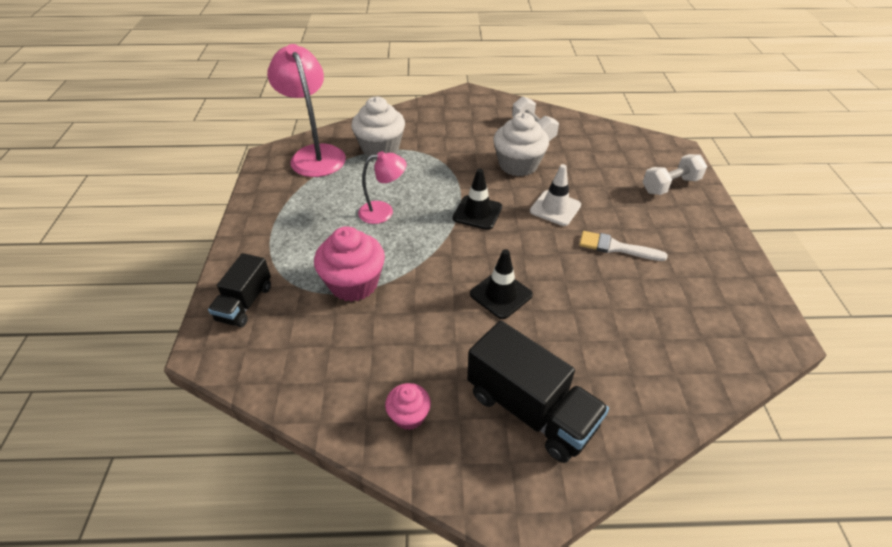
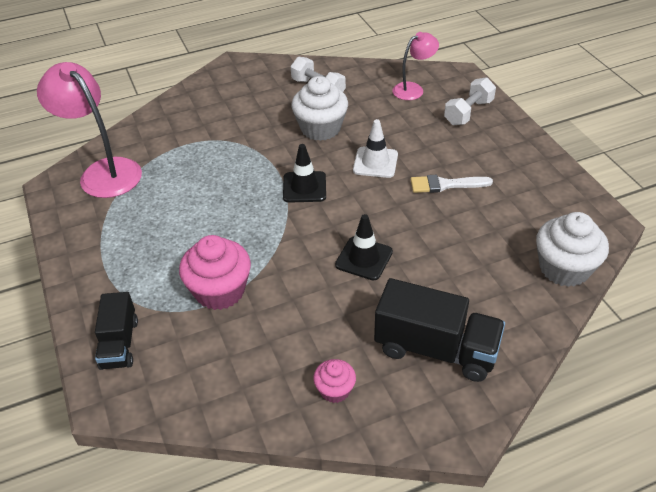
camera: 20 degrees left, 0 degrees up
white cupcake [351,97,405,159] -> white cupcake moved to [536,212,609,287]
pink lamp [358,151,407,224] -> pink lamp moved to [393,32,439,100]

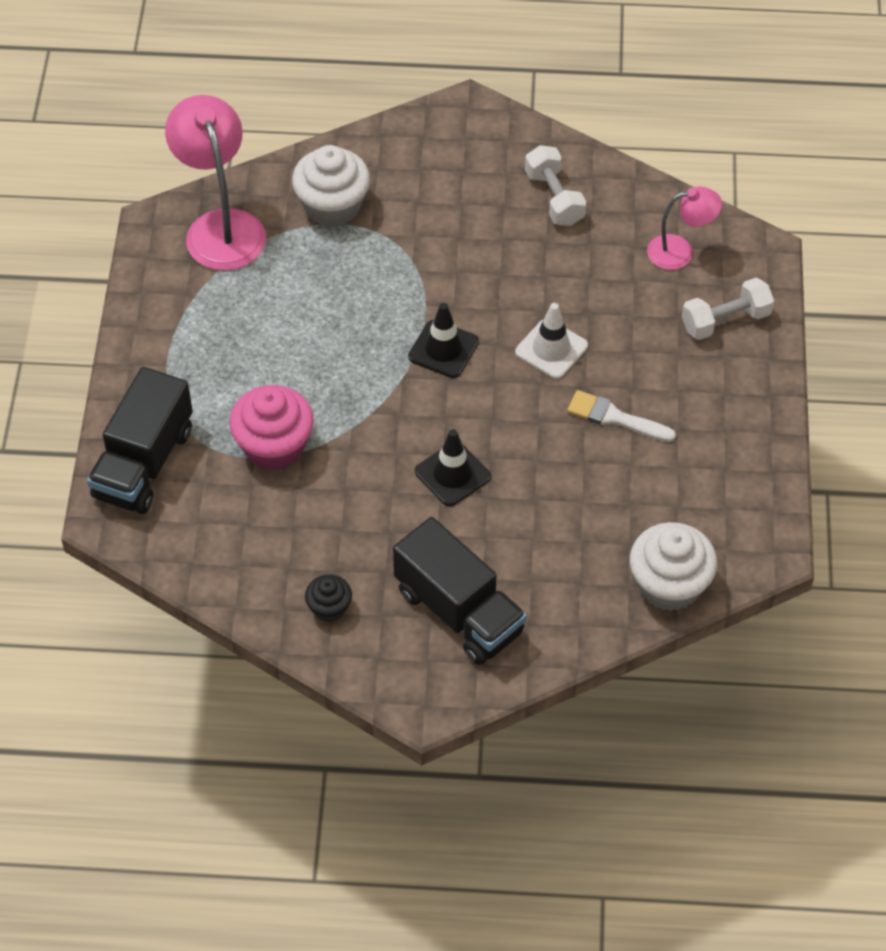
camera: 25 degrees right, 10 degrees up
black truck [95,292,138,370] -> black truck [87,367,193,514], size x1.62
white cupcake [291,76,348,141] -> white cupcake moved to [292,145,370,227]
pink cupcake [313,359,356,403] -> black cupcake [305,574,352,622]

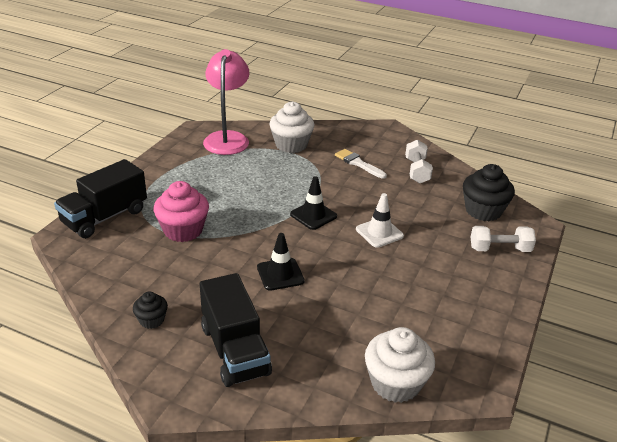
camera: 20 degrees right, 20 degrees down
white brush [567,390,676,442] -> white brush moved to [335,149,387,179]
pink lamp [647,186,722,270] -> black cupcake [463,164,515,221]

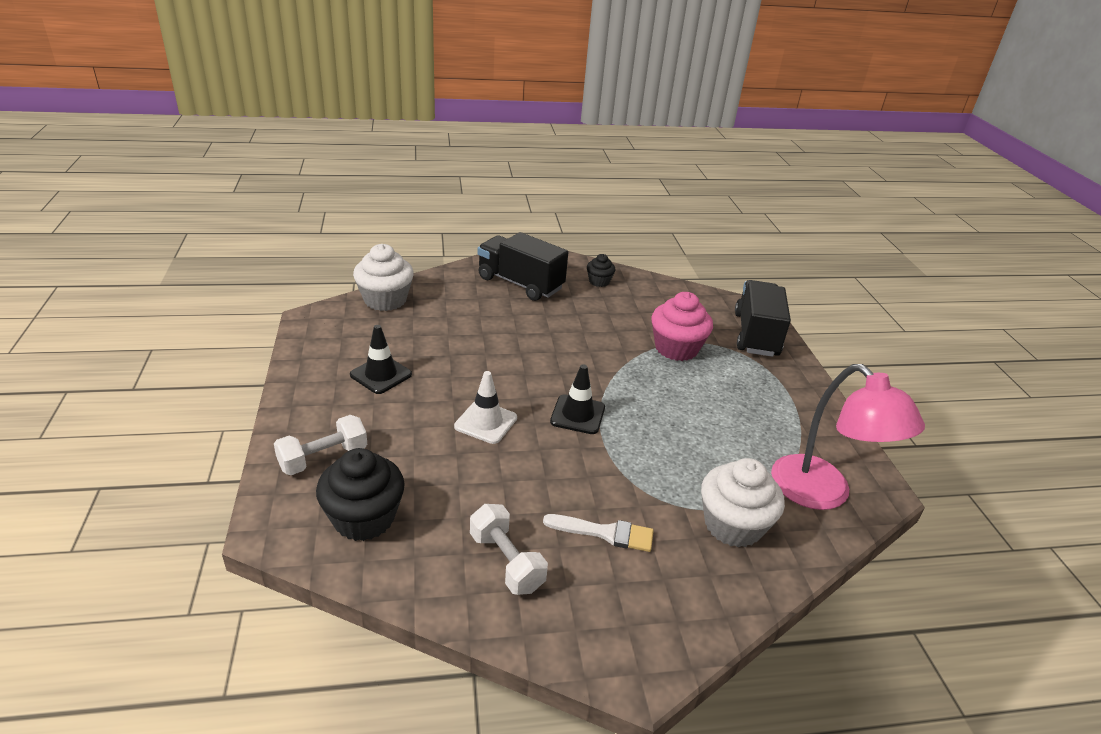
camera: 145 degrees right, 0 degrees up
black traffic cone [257,233,305,291] -> black traffic cone moved to [350,325,412,394]

